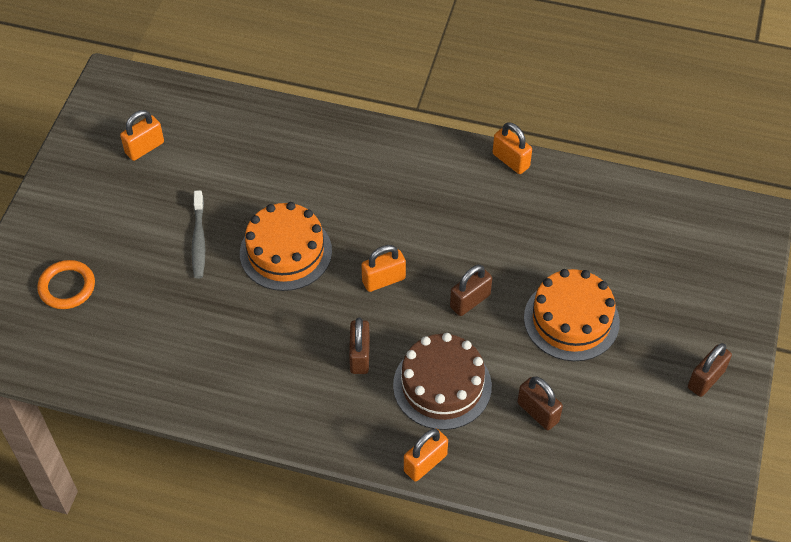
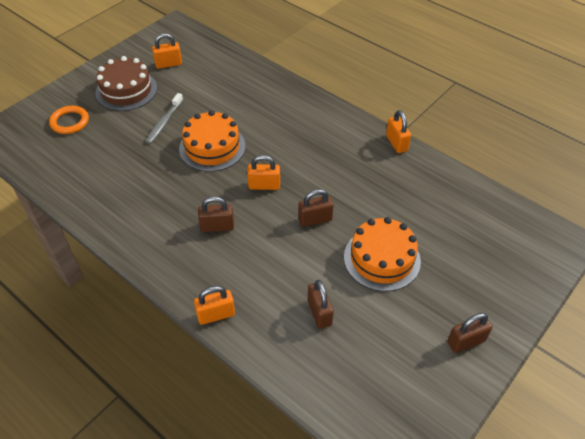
camera: 25 degrees right, 5 degrees down
brown padlock [349,318,370,374] -> brown padlock turned 60 degrees clockwise [198,196,234,232]
brown cake [393,333,492,430] -> brown cake moved to [95,56,157,111]

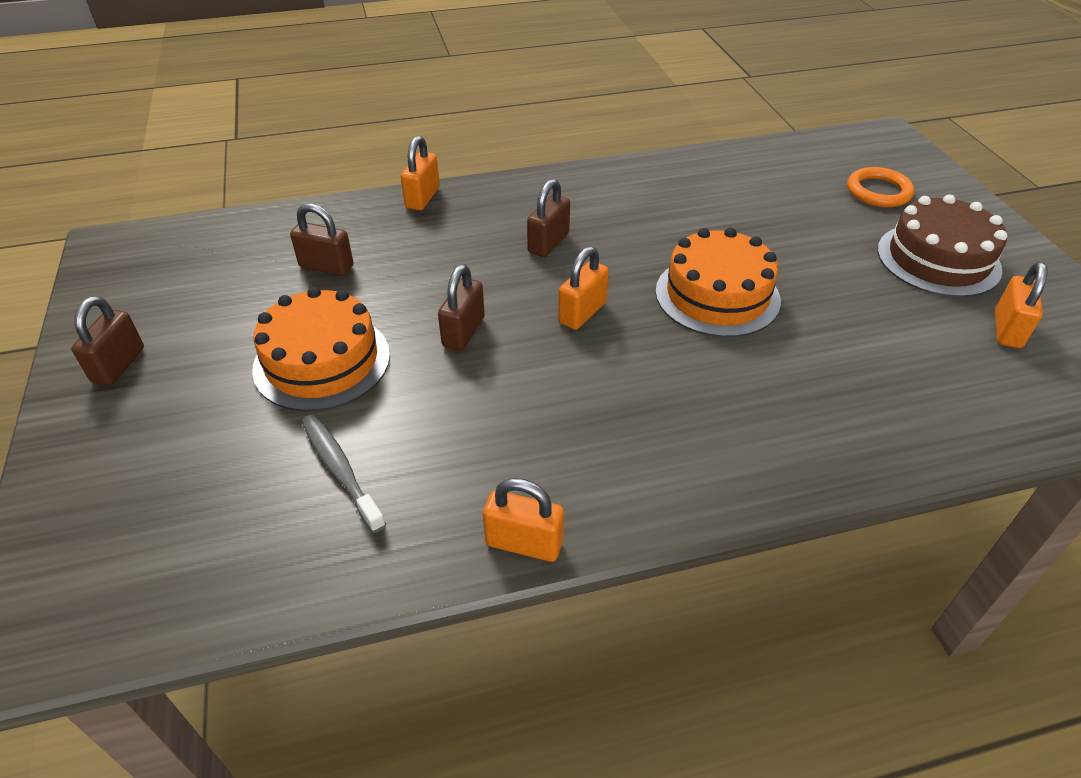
camera: 125 degrees right, 5 degrees down
grey toothbrush [146,93,183,144] -> grey toothbrush moved to [302,415,386,533]

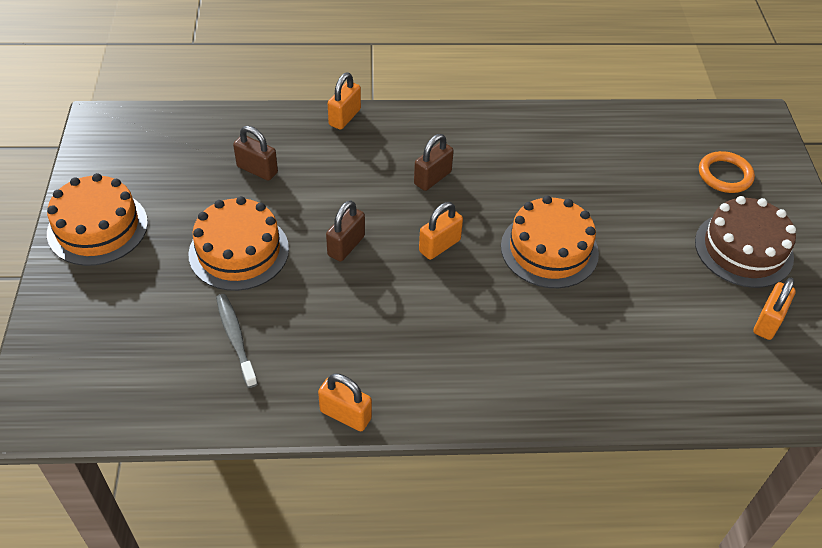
camera: 10 degrees right, 5 degrees up
brown padlock [71,296,144,386] -> orange cake [47,173,148,266]

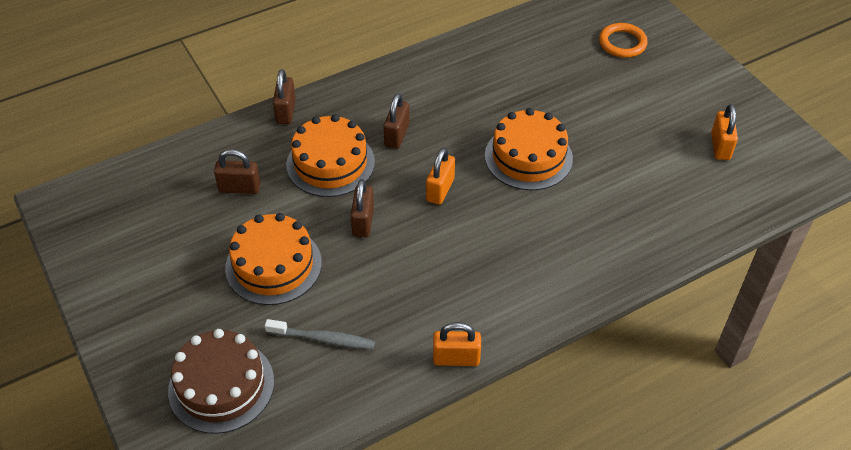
camera: 25 degrees left, 0 degrees up
orange cake [47,173,148,266] -> orange cake moved to [286,114,375,197]
grey toothbrush [216,294,258,388] -> grey toothbrush turned 150 degrees clockwise [265,319,375,349]
orange padlock [328,73,361,130] -> brown padlock [273,69,296,124]
brown cake [695,196,796,288] -> brown cake moved to [168,329,274,434]

